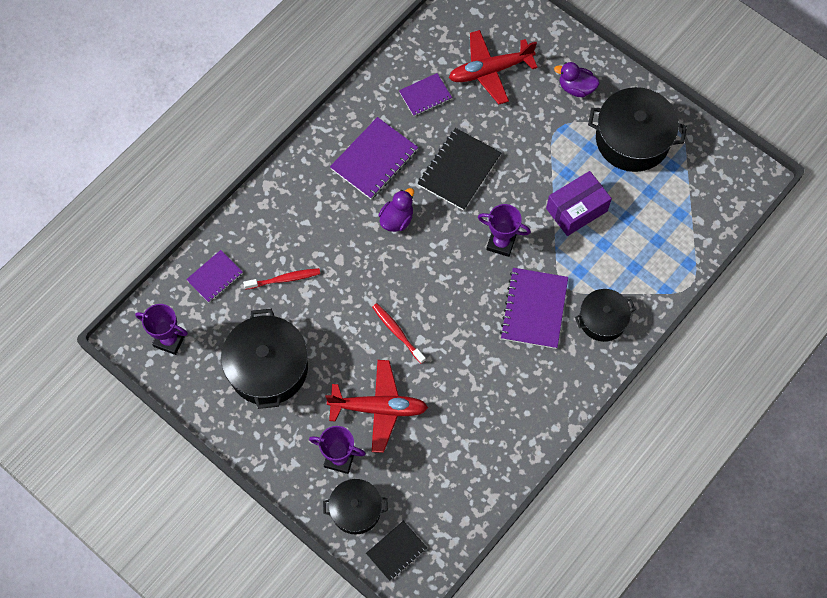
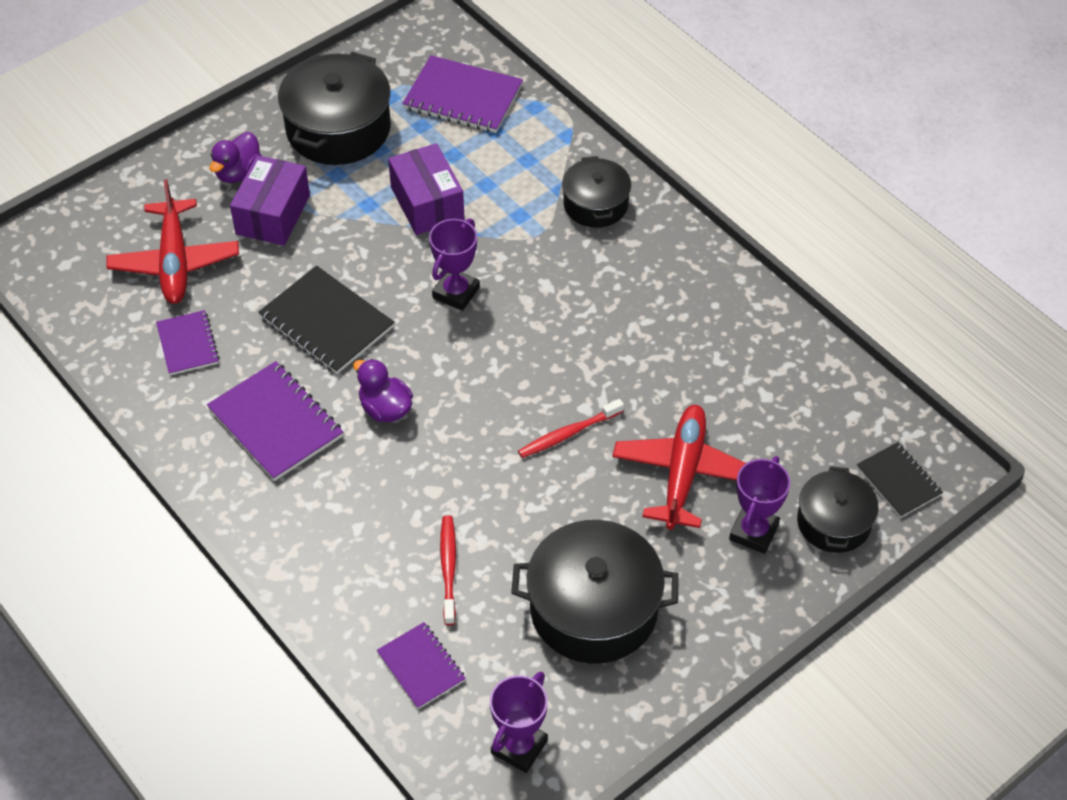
camera: 80 degrees left, 15 degrees down
purple notebook [500,268,568,349] -> purple notebook moved to [402,55,523,133]
none -> purple box [230,155,310,246]

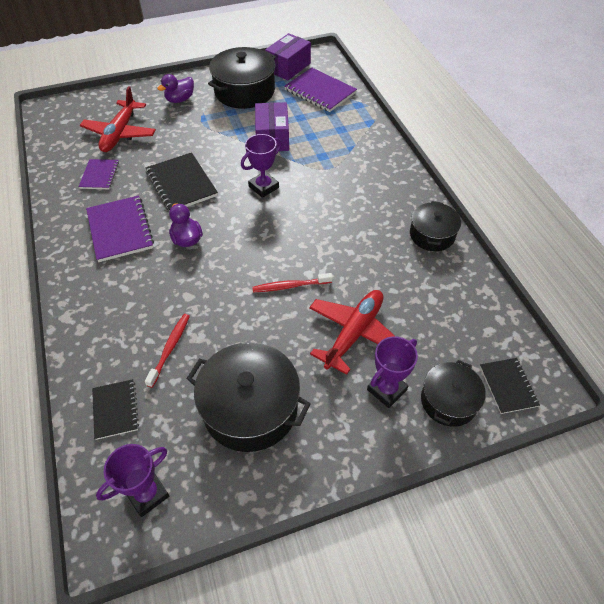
camera: 20 degrees right, 0 degrees up
purple box [230,155,310,246] -> purple box moved to [265,33,311,80]
purple notebook [377,622,466,709] -> black notebook [92,379,139,440]
black pot [562,156,631,228] -> black pot moved to [410,201,461,251]

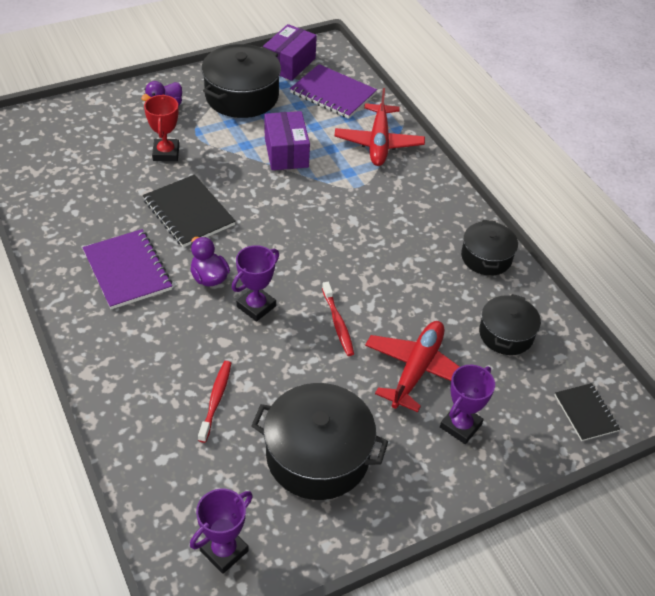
camera: 10 degrees left, 5 degrees down
purple notebook [78,159,119,189] -> none
red plane [80,86,156,152] -> red plane moved to [334,88,425,166]
black notebook [92,379,139,440] -> none
purple trophy [241,134,282,198] -> purple trophy moved to [232,245,279,321]
red toothbrush [252,273,333,292] -> red toothbrush turned 90 degrees counterclockwise [322,282,354,356]
black pot [421,360,486,427] -> black pot moved to [479,294,541,355]
none -> red trophy [144,94,179,161]

